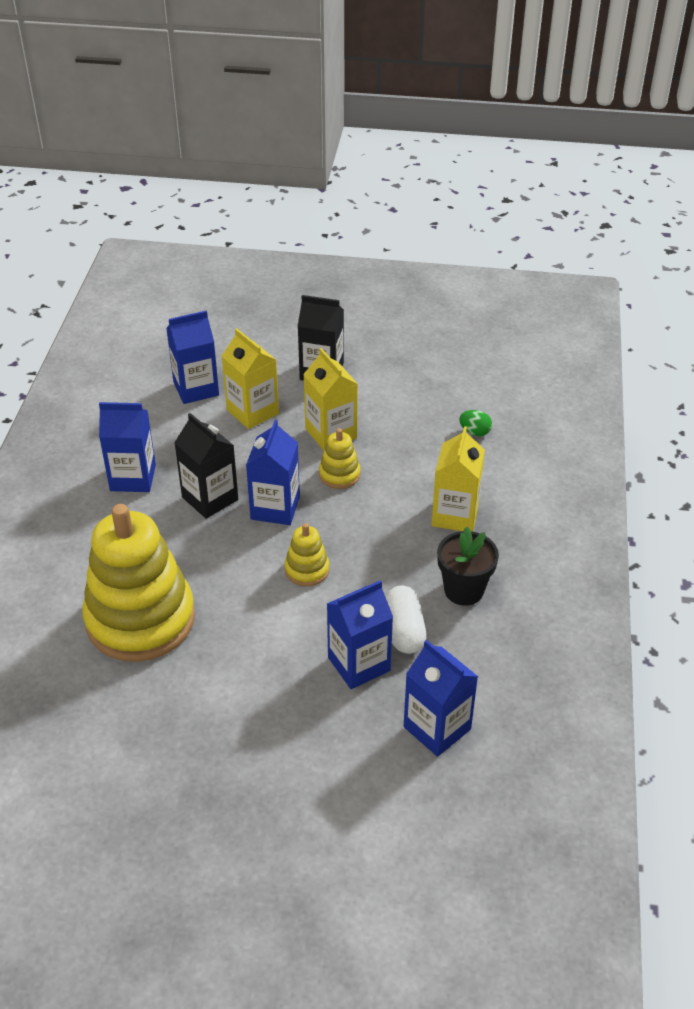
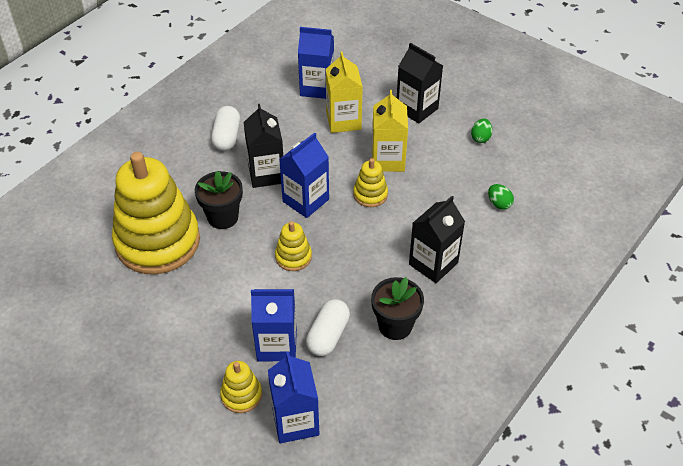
camera: 30 degrees right, 5 degrees up
blue carton [99,402,156,492] -> white capsule [211,106,240,151]
yellow carton [432,426,485,532] -> black carton [409,196,465,283]
none -> black flower pot [195,171,243,229]
none -> yellow stacking toy [220,361,262,413]
none -> green egg [471,118,492,143]

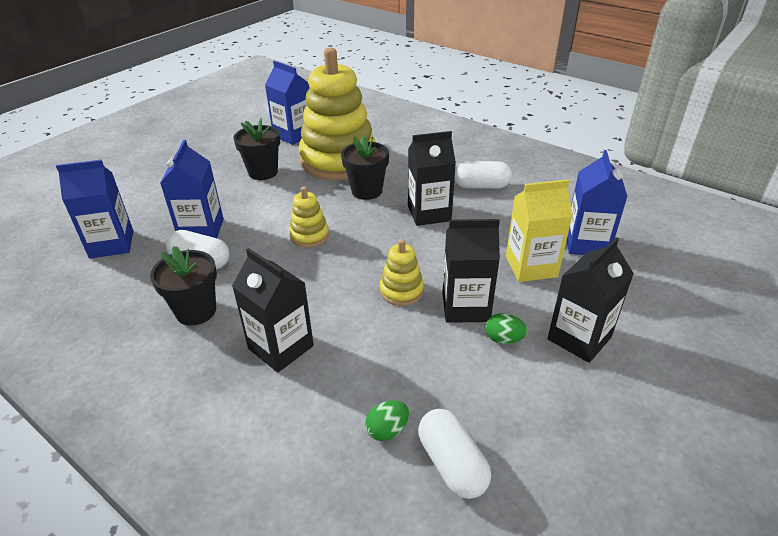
camera: 90 degrees right, 10 degrees down
yellow stacking toy [220,361,262,413] -> none
blue carton [279,133,329,218] -> blue carton moved to [265,61,309,145]
yellow carton [372,90,408,172] -> black carton [442,219,500,323]
green egg [471,118,492,143] -> green egg moved to [486,313,527,344]
none -> black flower pot [233,118,280,180]
none -> white capsule [418,409,491,499]

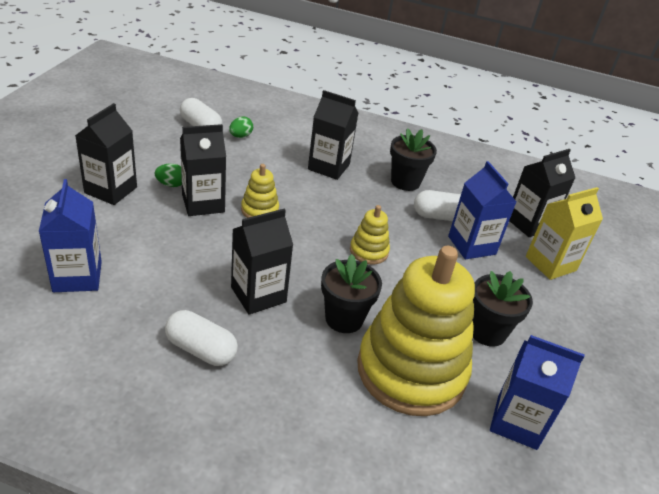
camera: 155 degrees right, 0 degrees up
blue carton [56,160,133,259] -> black carton [509,149,575,237]
white capsule [454,161,512,189] -> white capsule turned 45 degrees clockwise [165,310,238,366]
yellow carton [506,179,573,282] -> yellow carton moved to [526,187,603,280]

